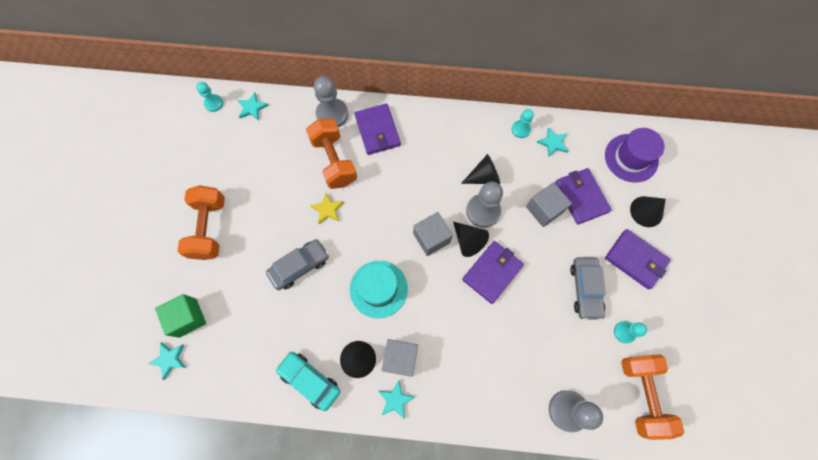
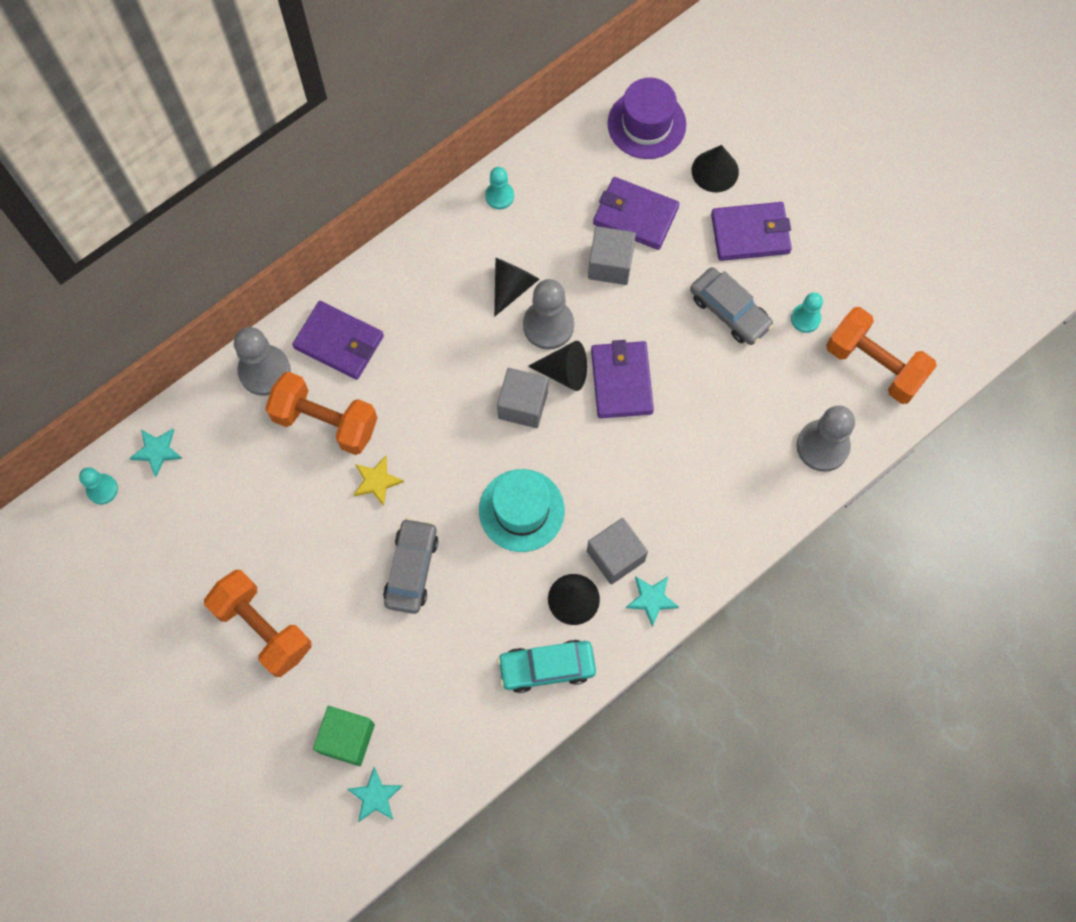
camera: 45 degrees left, 0 degrees up
turquoise star [536,127,568,157] -> none

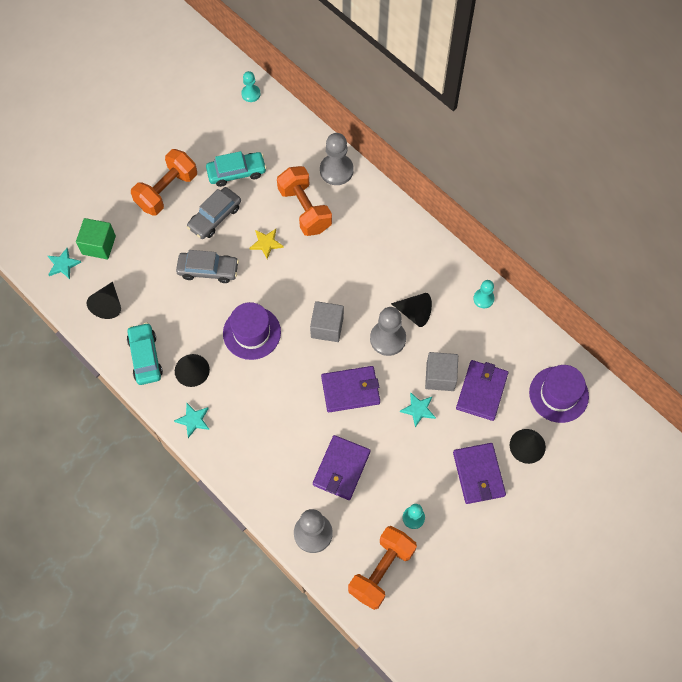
camera: 85 degrees right, 5 degrees down
turquoise star [130,429,183,477] -> turquoise star moved to [400,392,436,427]
orange dumbbell [265,371,377,455] -> orange dumbbell turned 45 degrees counterclockwise [277,166,332,236]
purple wallet [292,301,384,380] -> purple wallet moved to [313,435,370,500]
turquoise hat [479,469,565,552] -> purple hat [223,302,281,360]
black cone [528,341,587,391] -> black cone moved to [86,282,121,319]
grey cube [587,518,648,585] -> none
grey car [690,267,774,345] -> grey car moved to [187,187,241,239]
none -> turquoise car [206,151,267,187]

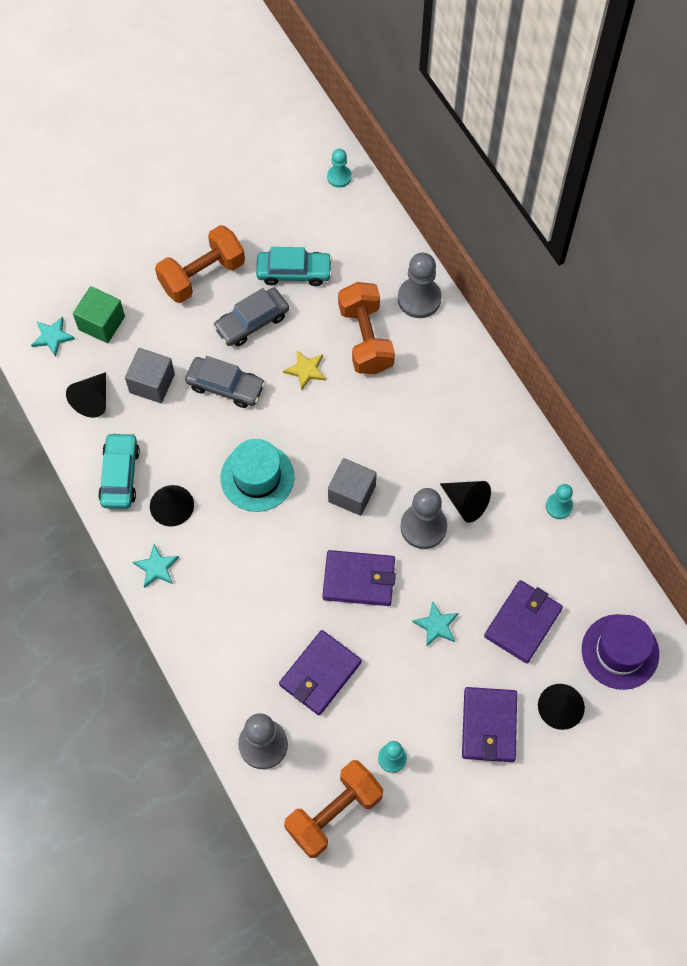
camera: 15 degrees right, 0 degrees up
purple hat [223,302,281,360] -> turquoise hat [220,439,294,512]
grey cube [425,352,458,391] -> grey cube moved to [125,348,175,403]

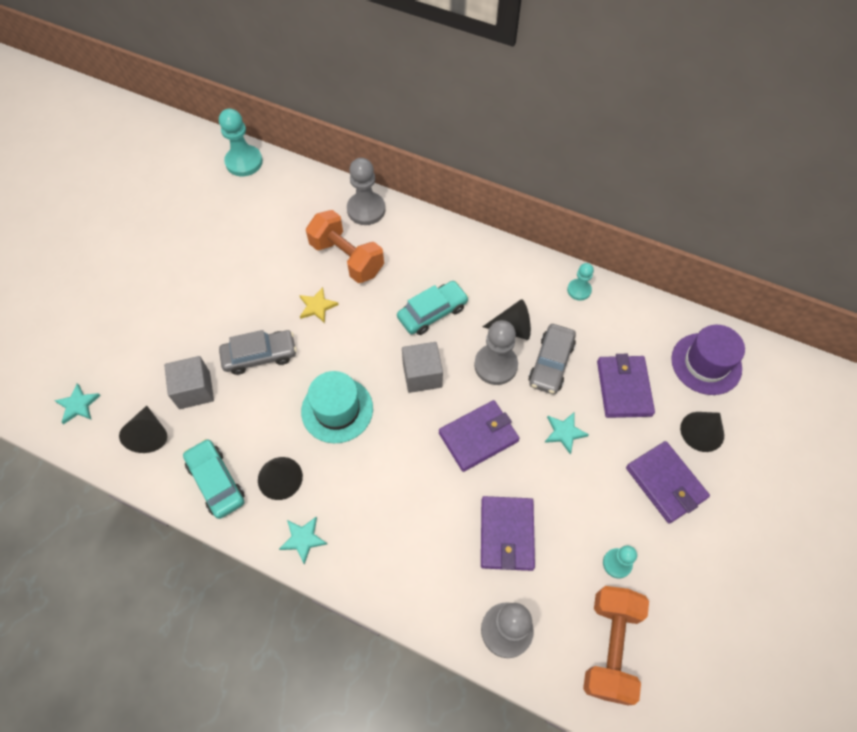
camera: 35 degrees left, 5 degrees down
green cube [73,286,125,343] -> none
orange dumbbell [155,225,245,303] -> none
grey car [213,288,289,346] -> grey car moved to [528,324,576,394]
turquoise car [256,247,332,286] -> turquoise car moved to [397,281,469,335]
turquoise pawn [327,149,352,188] -> turquoise pawn [219,109,263,176], size x1.72

